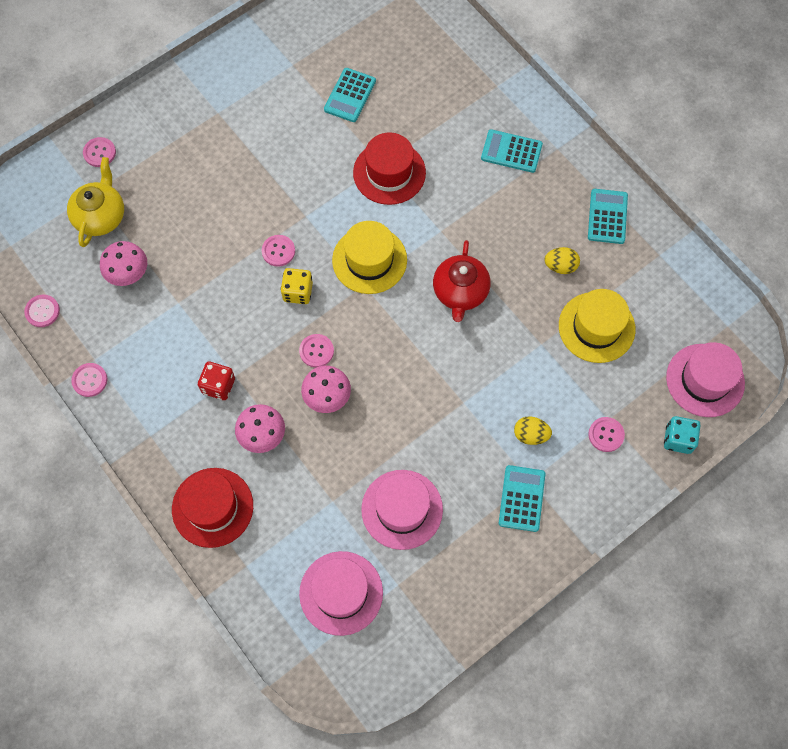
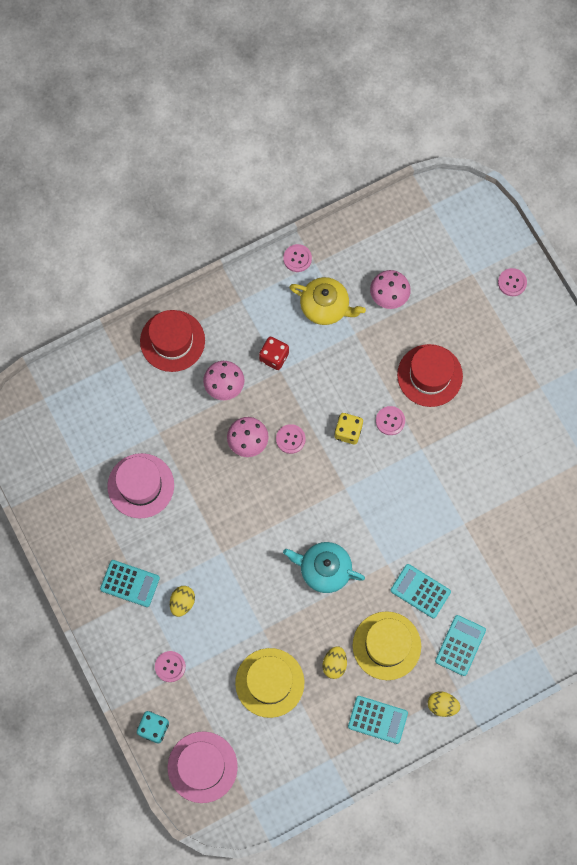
camera: 100 degrees right, 5 degrees up
pink button [24,295,60,327] -> none
yellow teapot [67,157,124,247] -> yellow teapot moved to [289,277,366,325]
pink hat [299,551,383,636] -> none
turquoise calculator [324,68,376,122] -> turquoise calculator moved to [390,564,451,618]
yellow hat [332,221,407,294] -> yellow hat moved to [353,611,421,680]
red hat [353,132,426,205] -> red hat moved to [397,344,463,407]
red teapot [433,240,491,322] -> turquoise teapot [283,542,365,593]
none -> yellow egg [428,691,460,717]

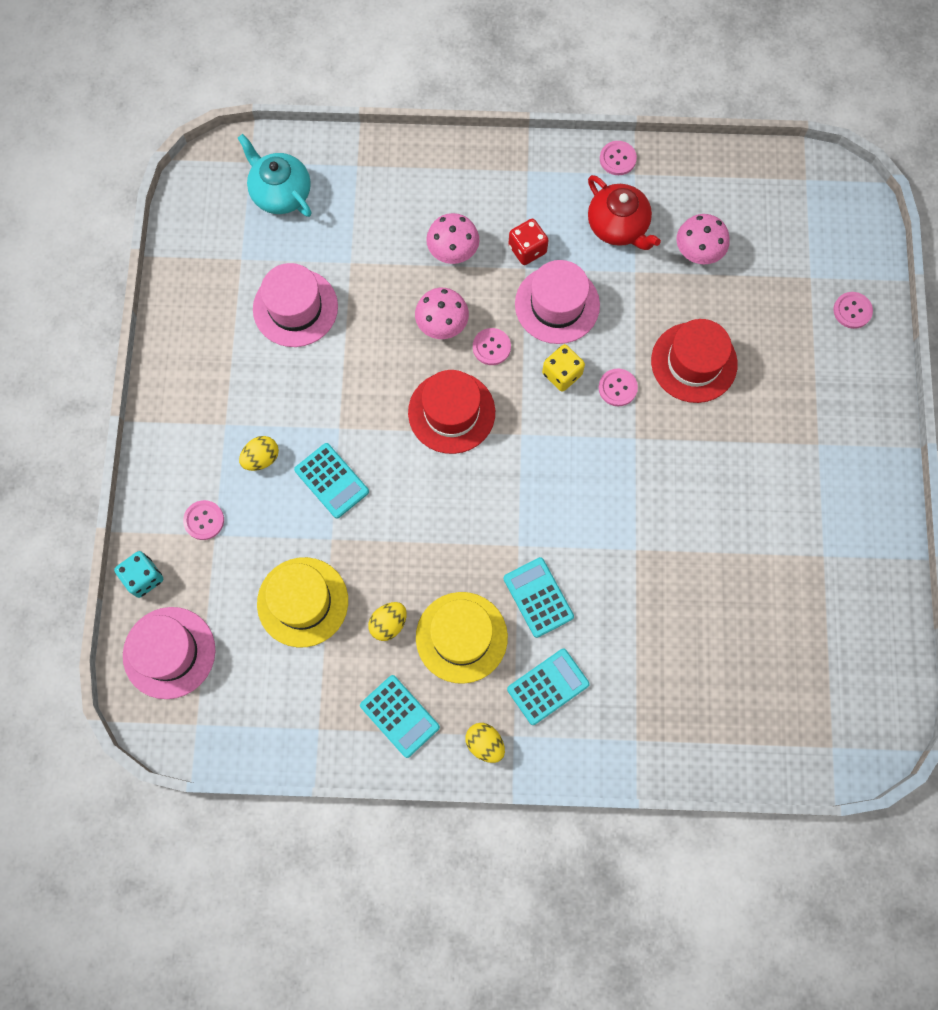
camera: 30 degrees right, 0 degrees up
turquoise calculator [100,560,160,607] -> turquoise calculator moved to [294,443,369,518]
red hat [140,310,205,372] -> red hat moved to [408,370,495,454]
turquoise teapot [283,542,365,593] -> turquoise teapot moved to [238,134,312,217]
yellow teapot [289,277,366,325] -> red teapot [588,175,661,250]
none -> pink hat [515,260,600,344]

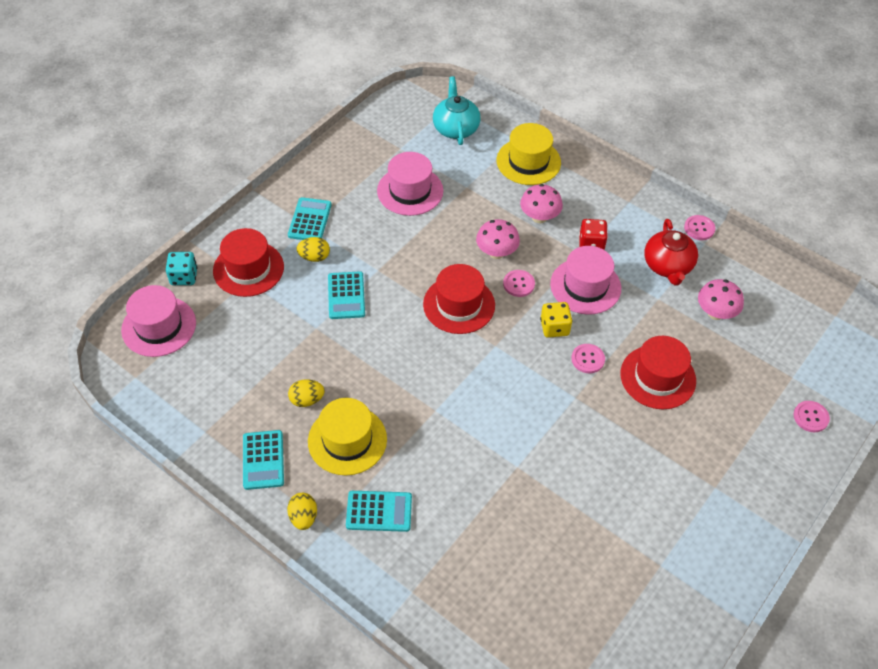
camera: 35 degrees right, 20 degrees down
pink button [183,500,224,540] -> red hat [213,228,284,297]
yellow hat [257,557,348,648] -> yellow hat moved to [497,123,561,185]
turquoise calculator [503,557,574,638] -> turquoise calculator moved to [288,197,332,240]

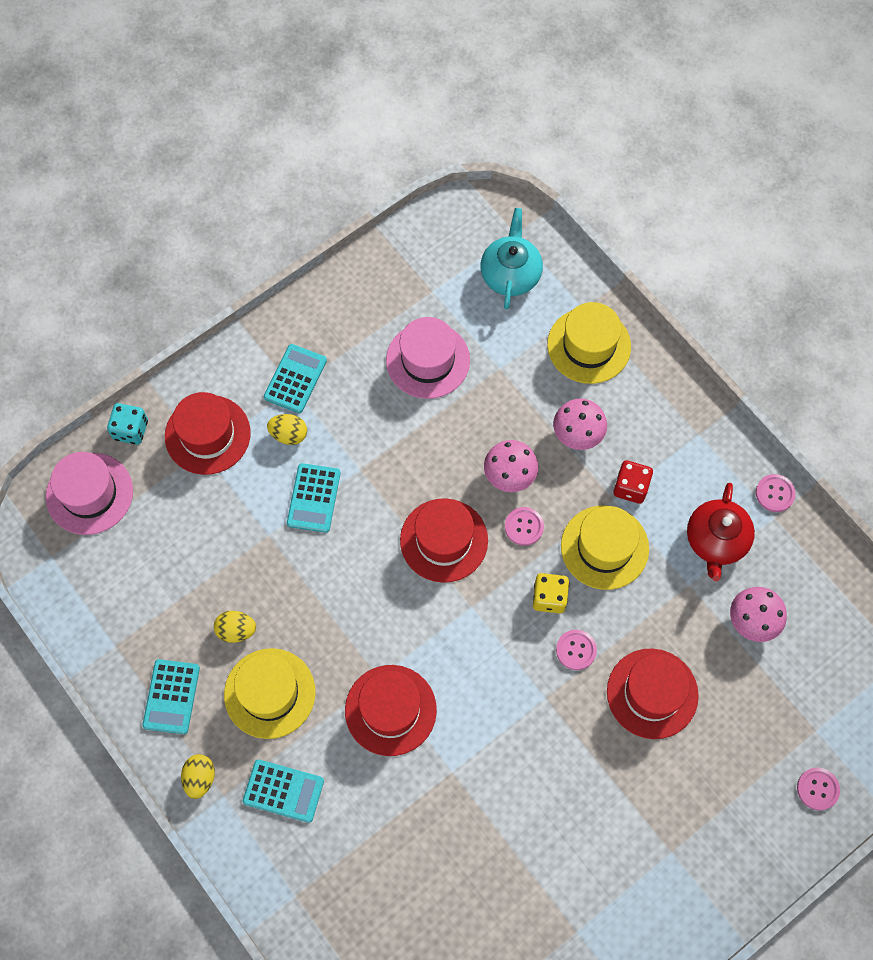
camera: 15 degrees right, 15 degrees up
pink hat [550,246,621,315] -> yellow hat [561,505,649,590]
none -> red hat [345,665,437,756]

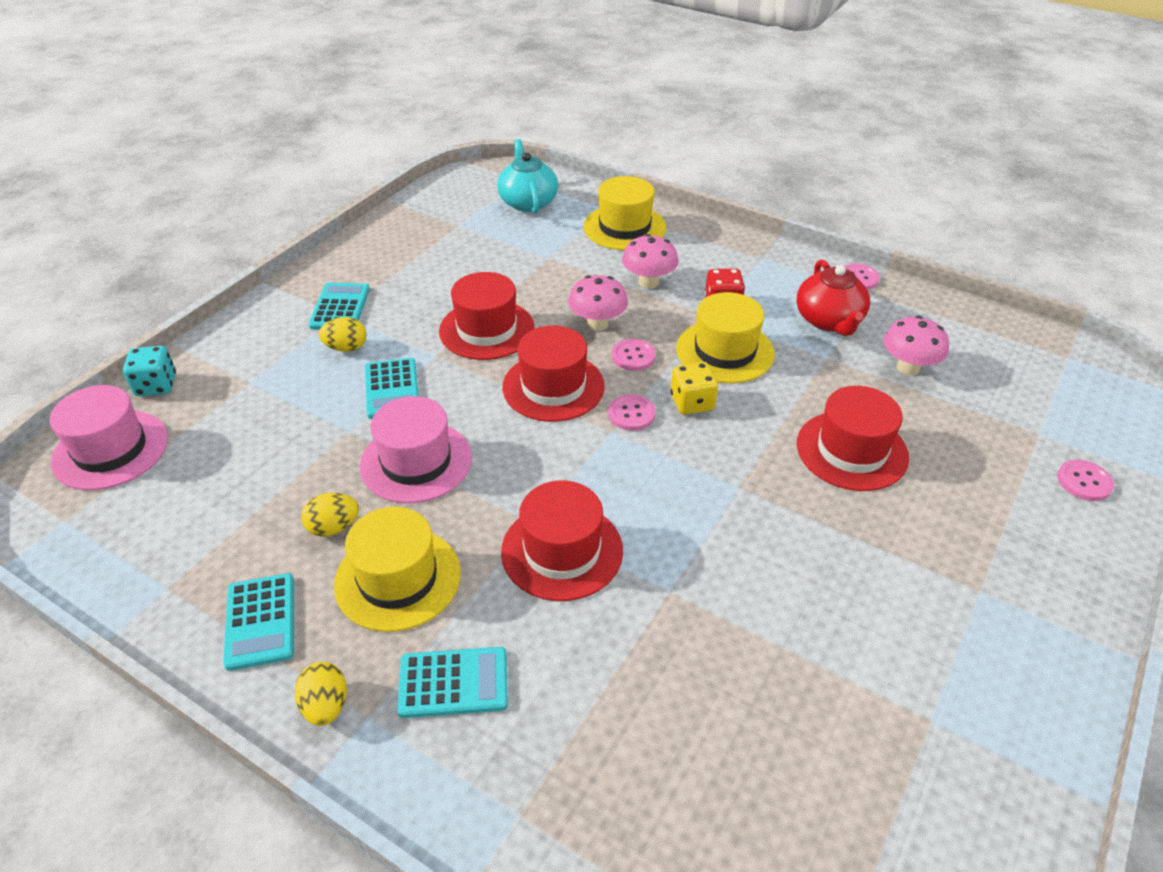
camera: 20 degrees left, 25 degrees down
red hat [165,392,251,475] -> red hat moved to [439,272,535,360]
pink hat [386,317,470,399] -> pink hat moved to [360,396,472,503]
pink button [556,630,597,670] -> pink button moved to [608,394,656,431]

